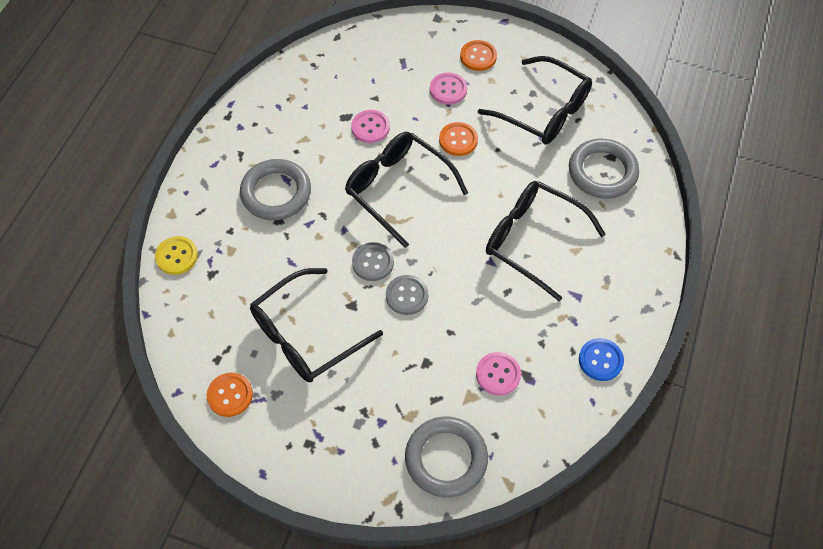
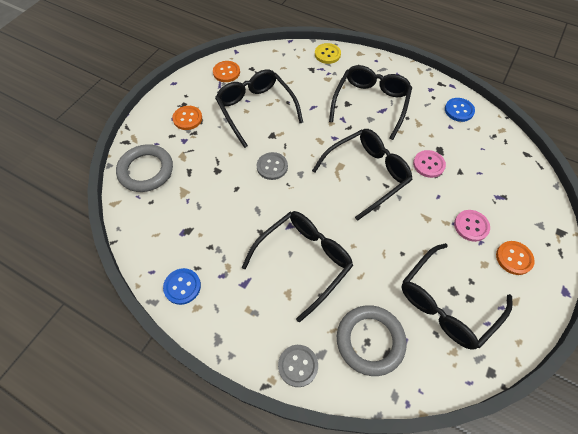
camera: 100 degrees right, 0 degrees up
grey ring [240,159,311,220] -> black glasses [329,65,412,140]
grey button [352,242,394,281] -> grey button moved to [278,345,318,387]
orange button [439,122,478,156] -> orange button moved to [172,106,202,130]
pink button [476,352,521,396] -> none
none -> blue button [445,98,475,122]

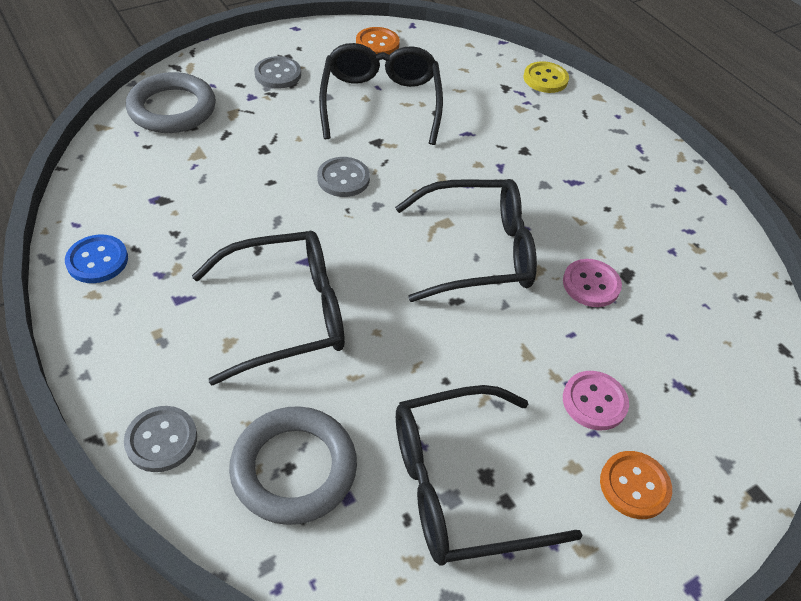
camera: 25 degrees right, 10 degrees down
orange button [172,106,202,130] -> grey button [254,56,301,89]
black glasses [329,65,412,140] -> none
blue button [445,98,475,122] -> none

